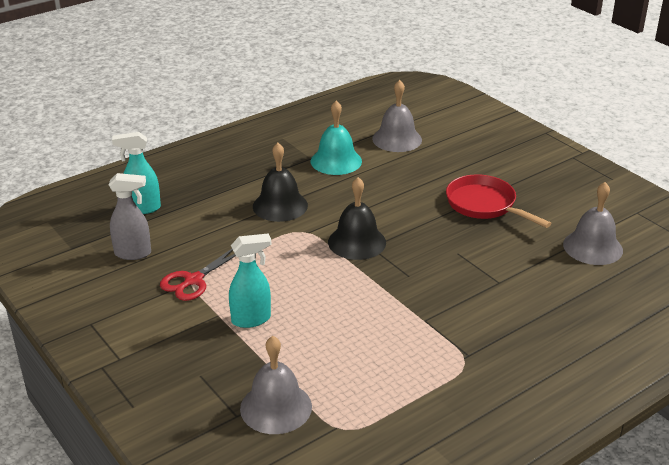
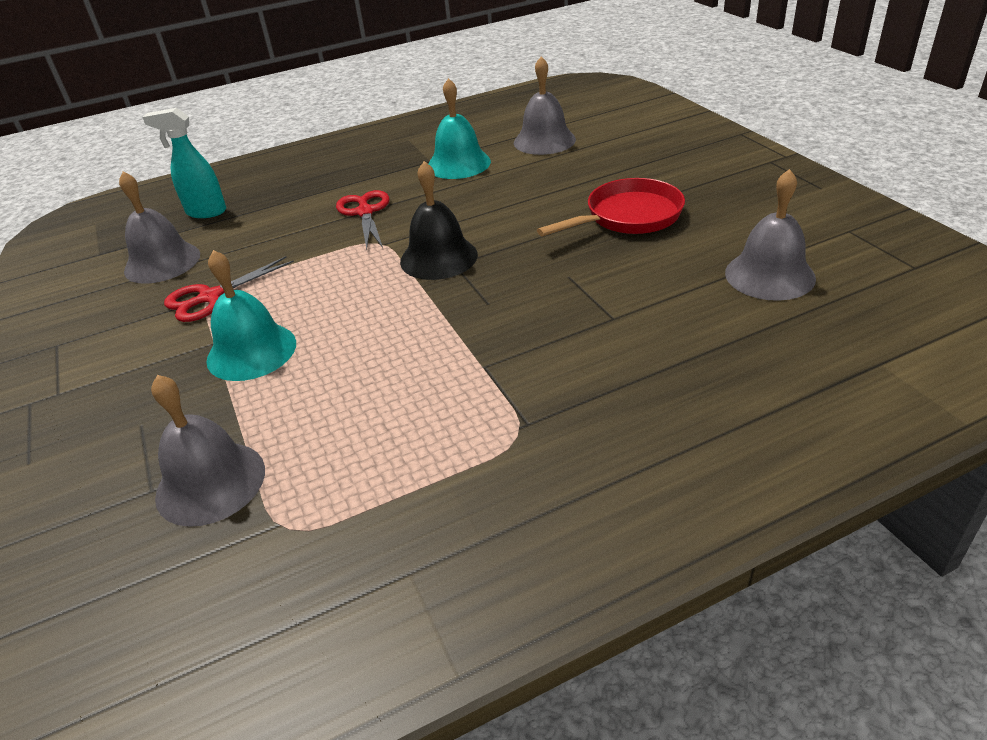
camera: 15 degrees right, 5 degrees up
grey spray bottle [109,173,151,260] -> grey bell [119,171,200,284]
turquoise spray bottle [229,233,272,328] -> turquoise bell [206,250,296,381]
black bell [253,143,308,222] -> red scissors [336,190,389,249]
red pan [446,174,552,228] -> red pan turned 90 degrees clockwise [537,178,685,236]

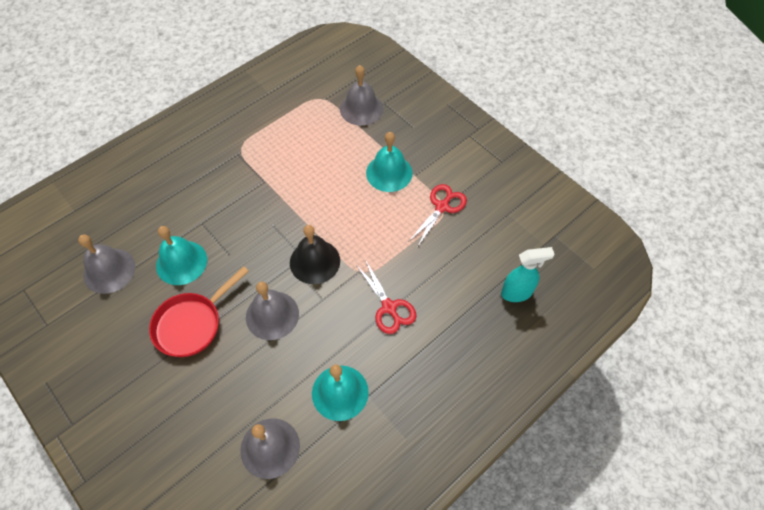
camera: 160 degrees right, 20 degrees up
grey bell [119,171,200,284] -> grey bell moved to [246,282,299,340]
none -> turquoise bell [156,226,207,285]

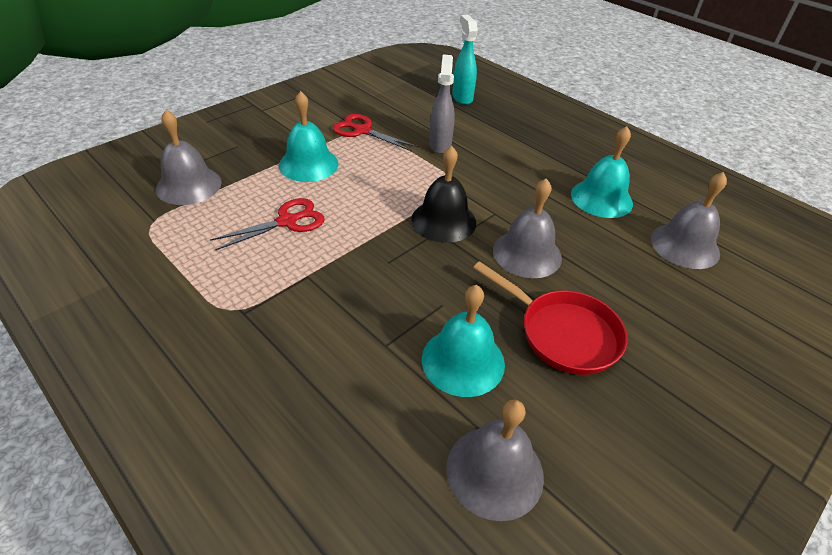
camera: 95 degrees left, 15 degrees down
red scissors [356,261,416,334] -> red scissors moved to [210,198,325,250]
none -> grey spray bottle [429,54,455,154]

